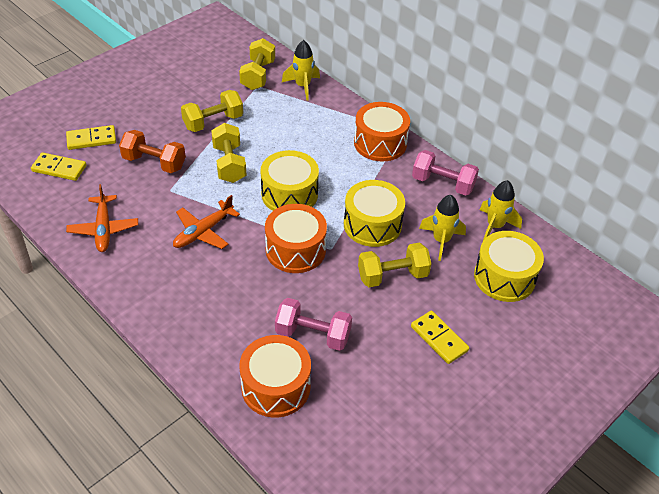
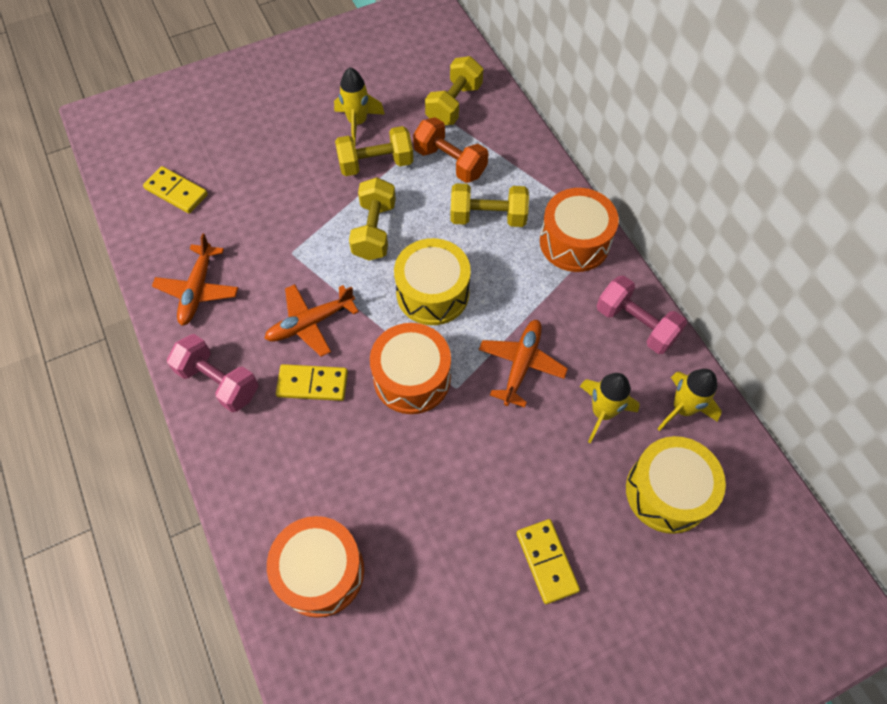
camera: 20 degrees right, 15 degrees up
yellow domino [66,125,116,150] -> yellow domino moved to [276,364,348,401]
orange dumbbell [119,130,186,173] -> orange dumbbell moved to [413,117,489,183]
pink dumbbell [275,298,352,351] -> pink dumbbell moved to [167,334,259,412]
yellow rocket [282,40,320,101] -> yellow rocket moved to [334,67,385,144]
yellow drum [344,180,405,247] -> orange plane [479,320,568,408]
yellow dumbbell [358,243,431,287] -> yellow dumbbell moved to [450,183,529,227]

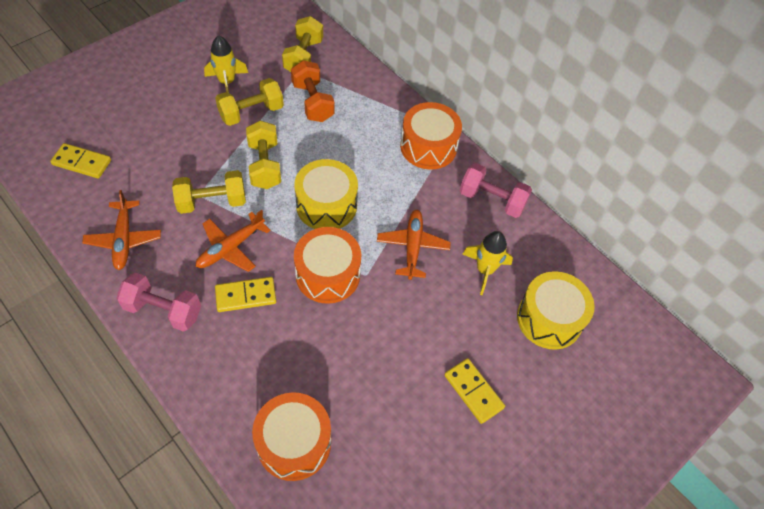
camera: 20 degrees left, 5 degrees down
orange dumbbell [413,117,489,183] -> orange dumbbell turned 45 degrees clockwise [291,60,335,122]
yellow dumbbell [450,183,529,227] -> yellow dumbbell moved to [172,170,246,214]
yellow rocket [657,369,722,431] -> none

